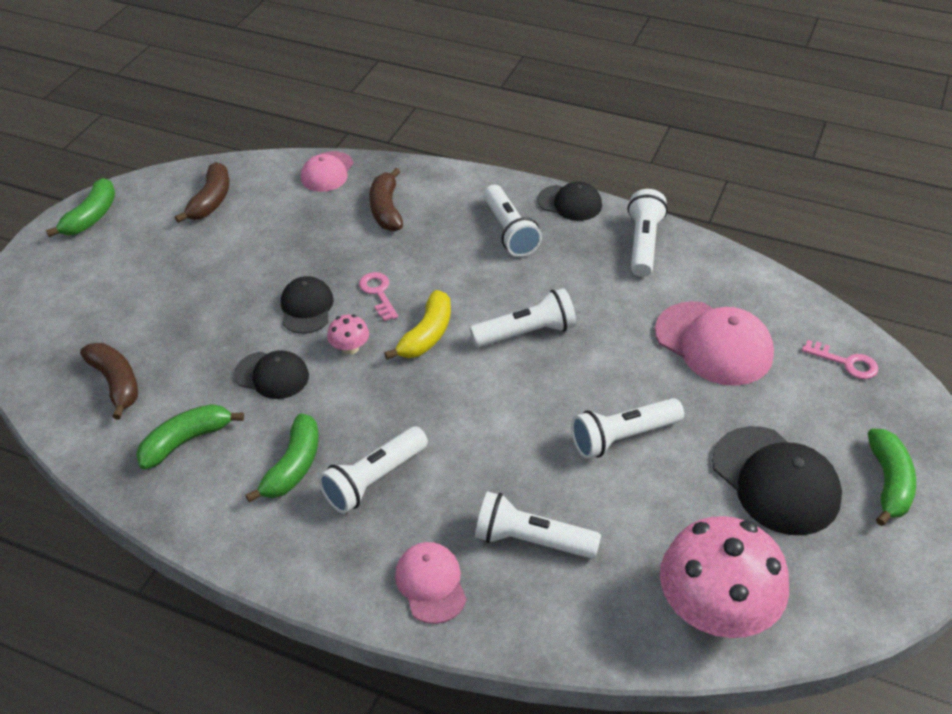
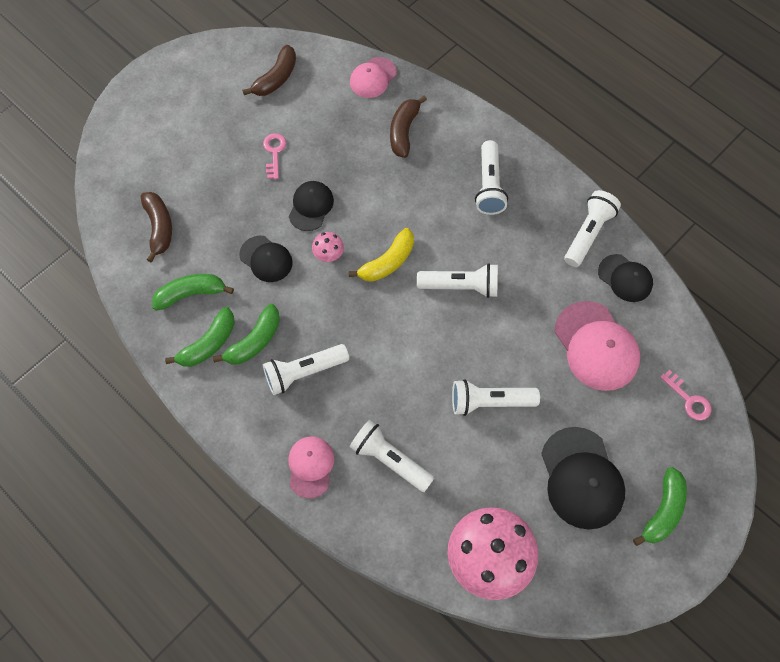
camera: 20 degrees right, 20 degrees up
green banana [46,178,115,237] -> green banana moved to [165,307,235,367]
pink key [359,272,398,321] -> pink key moved to [263,133,286,179]
black cap [537,181,602,221] -> black cap moved to [598,254,653,302]

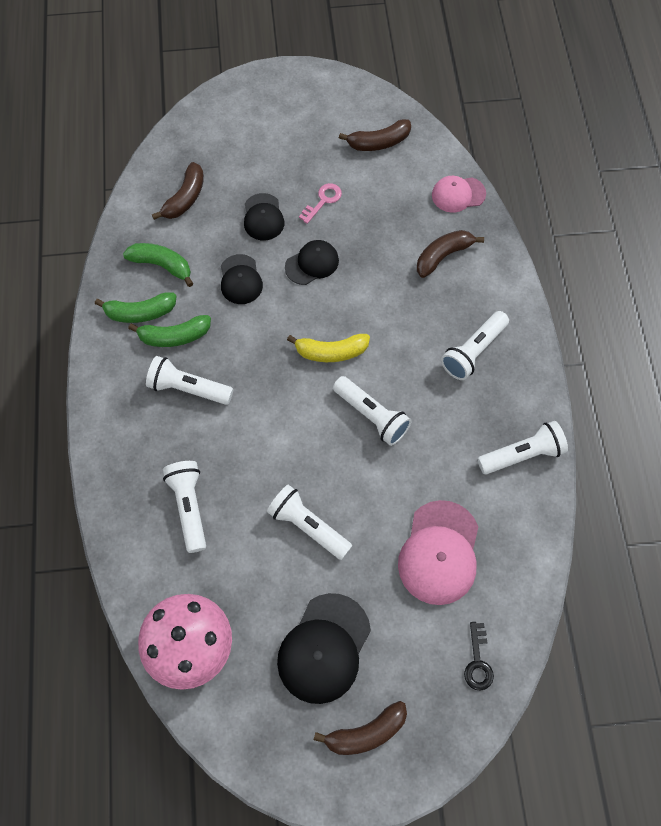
camera: 40 degrees right, 0 degrees up
pink cap [288,436,334,499] -> none
pink mushroom [312,232,344,262] -> none
black cap [598,254,653,302] -> black cap moved to [244,193,284,240]
green banana [633,467,687,546] -> brown banana [314,701,407,755]
pink key [660,370,712,421] -> black key [464,622,494,691]

